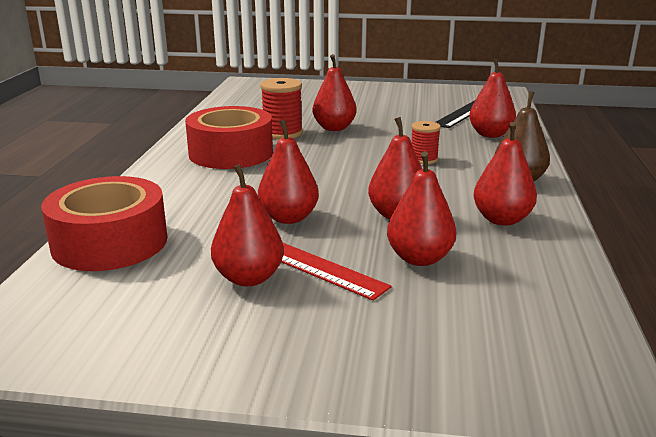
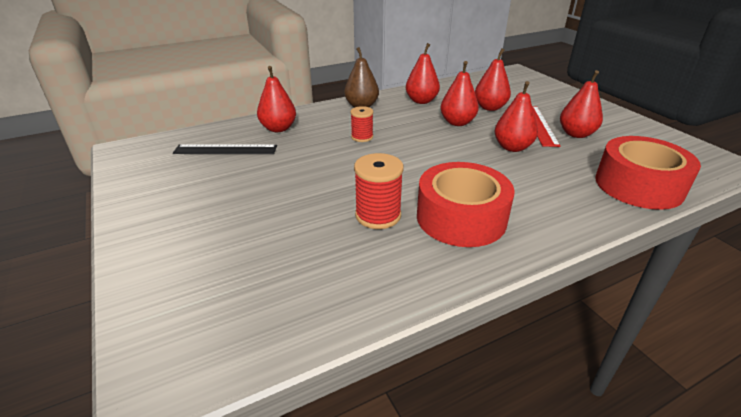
camera: 125 degrees left, 10 degrees up
red pear [312,54,356,131] -> none

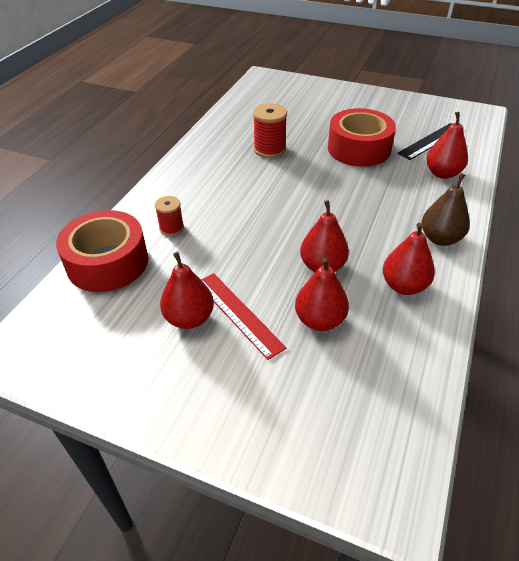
camera: 140 degrees right, 10 degrees up
red spool [351,106,373,142] -> red spool moved to [155,196,184,236]
red tape [417,162,515,247] -> red tape moved to [328,108,396,167]
red pear [494,81,538,152] -> none

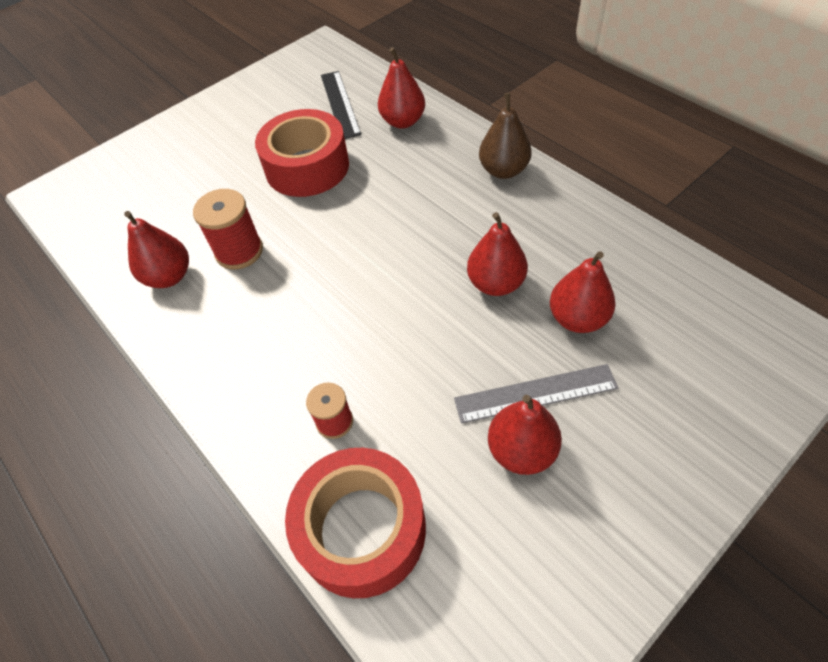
camera: 60 degrees left, 10 degrees up
red ruler [201,273,286,360] -> grey ruler [454,364,618,424]
red pear [383,223,435,295] -> red pear moved to [124,211,189,288]

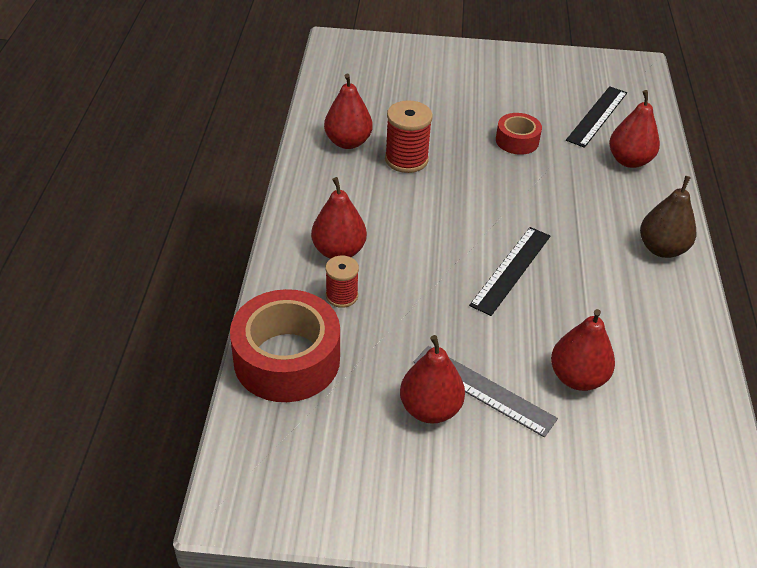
camera: 40 degrees right, 10 degrees down
red tape [255,109,349,197] -> red tape [496,113,542,155], size x0.53
red pear [467,212,528,296] -> red pear moved to [311,177,367,259]
none -> black ruler [469,227,550,316]

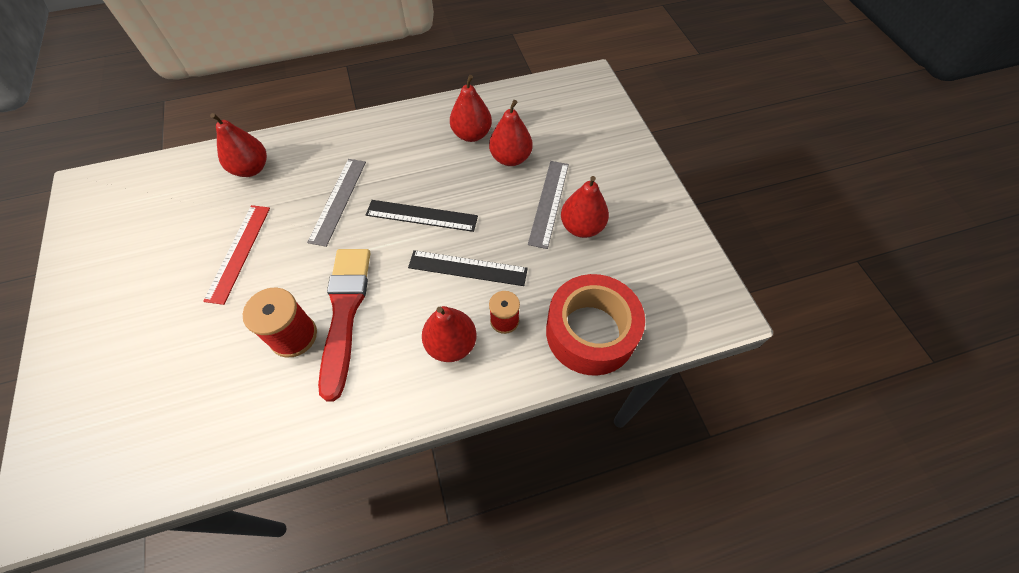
camera: 110 degrees left, 15 degrees up
red pear [324,74,373,149] -> red pear moved to [450,75,492,142]
red tape [496,113,542,155] -> red ruler [203,205,270,305]
black ruler [566,86,627,148] -> black ruler moved to [408,250,528,286]
brown pear [640,176,696,258] -> none
none -> grey ruler [307,159,366,247]
none -> red brush [318,249,370,402]

